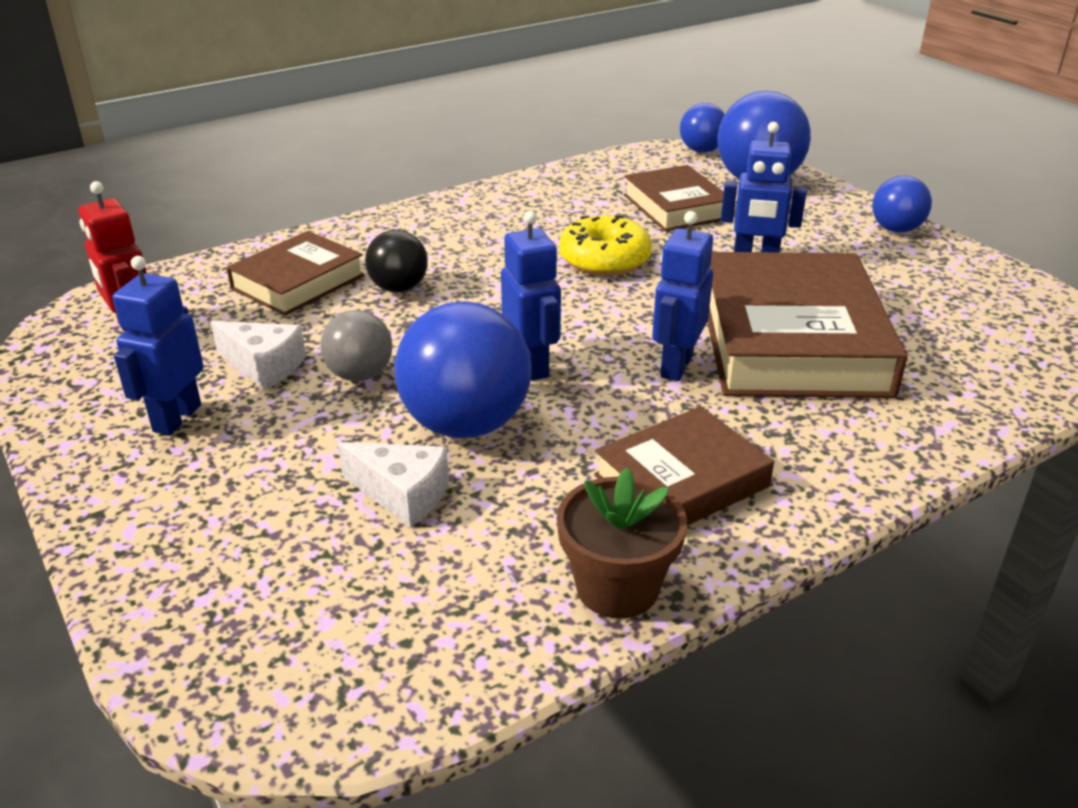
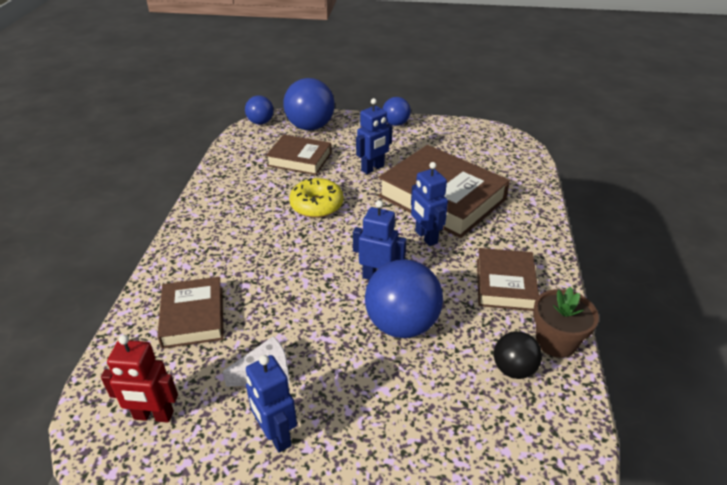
camera: 50 degrees left, 5 degrees up
grey ball [320,310,393,381] -> none
white cheese [338,442,449,527] -> none
black ball [365,230,428,293] -> black ball moved to [494,331,542,379]

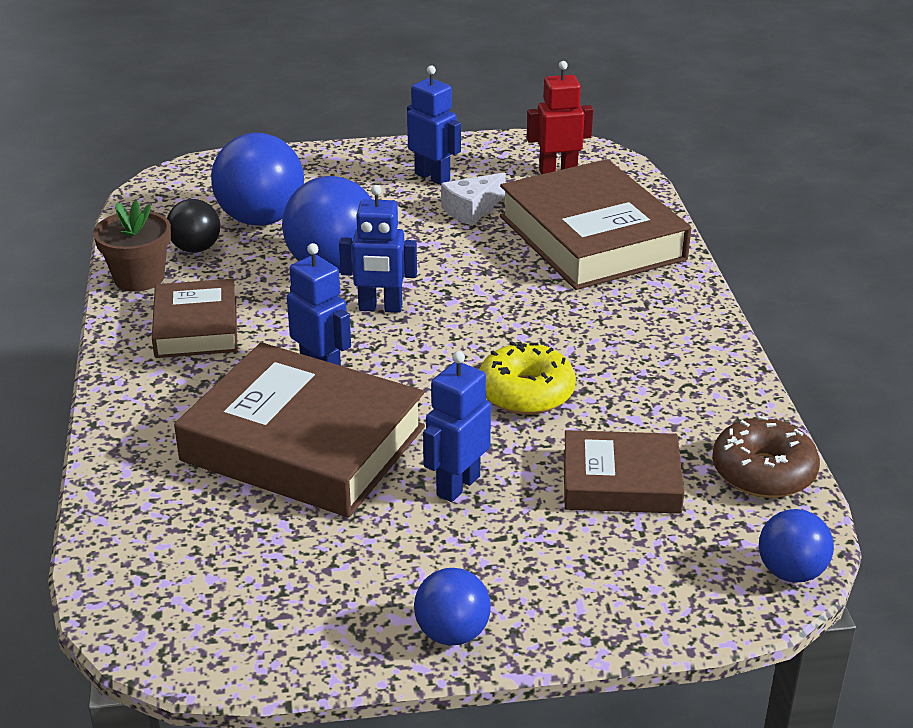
camera: 165 degrees right, 5 degrees down
brown book [157,277,223,349] -> brown book [500,159,691,290], size x1.75
blue ball [283,78,335,131] -> blue ball moved to [211,133,304,226]
none -> brown donut [712,416,820,498]

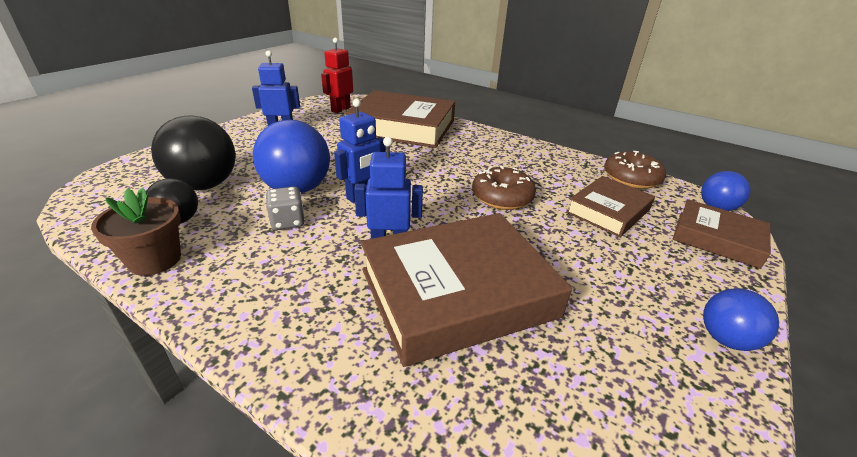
camera: 50 degrees left, 0 degrees up
brown book [152,279,238,358] -> brown book moved to [672,199,771,269]
blue ball [211,133,304,226] -> black ball [151,116,236,190]
blue robot [423,351,491,502] -> none
white cheese [441,173,506,226] -> none
yellow donut [479,341,576,415] -> brown donut [472,166,536,210]
none -> grey dice [266,187,305,230]

